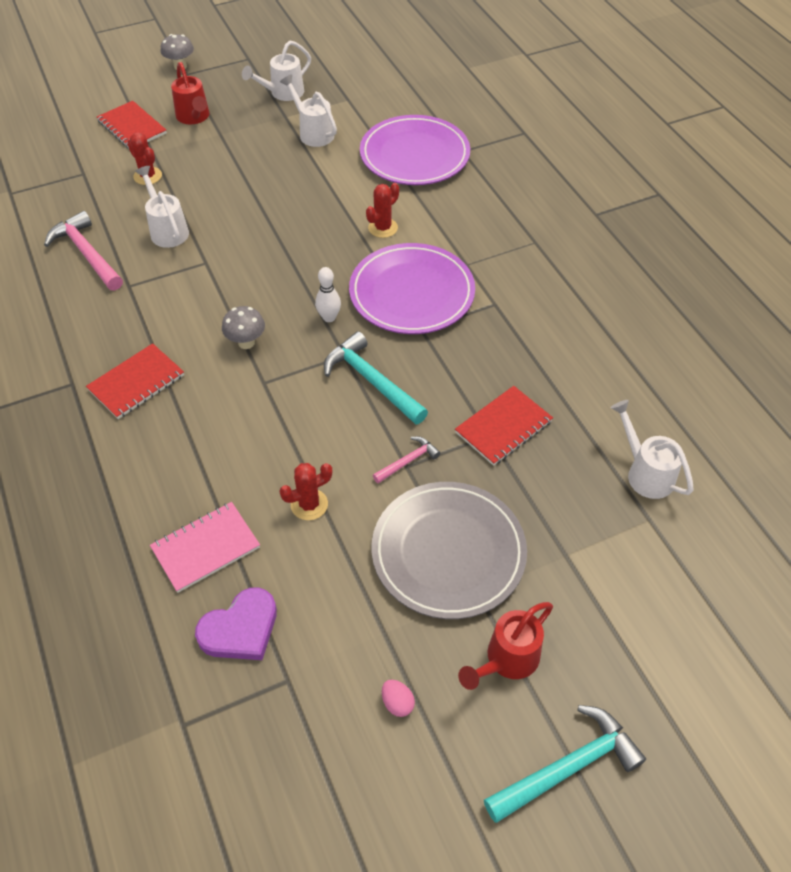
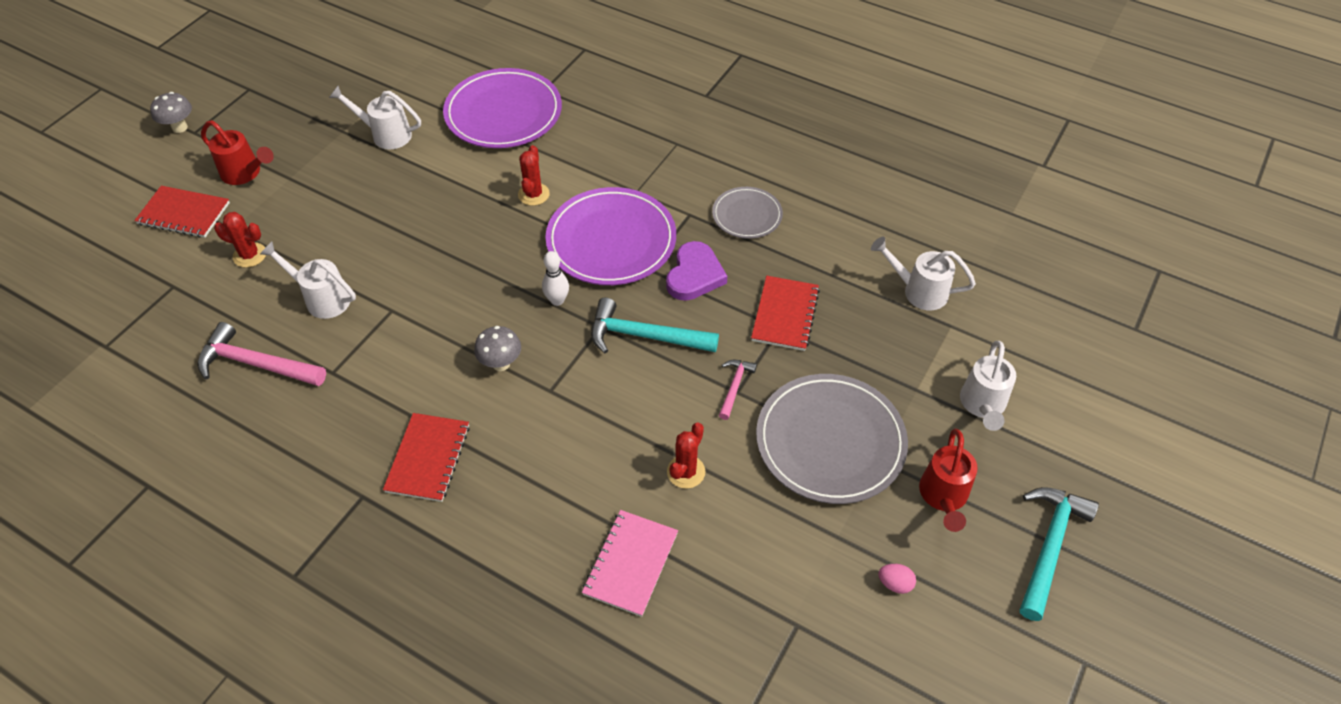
camera: 35 degrees left, 0 degrees up
purple heart [195,587,277,660] -> purple heart moved to [666,241,727,301]
white watering can [242,41,311,101] -> white watering can moved to [960,341,1016,431]
none -> grey plate [712,187,783,239]

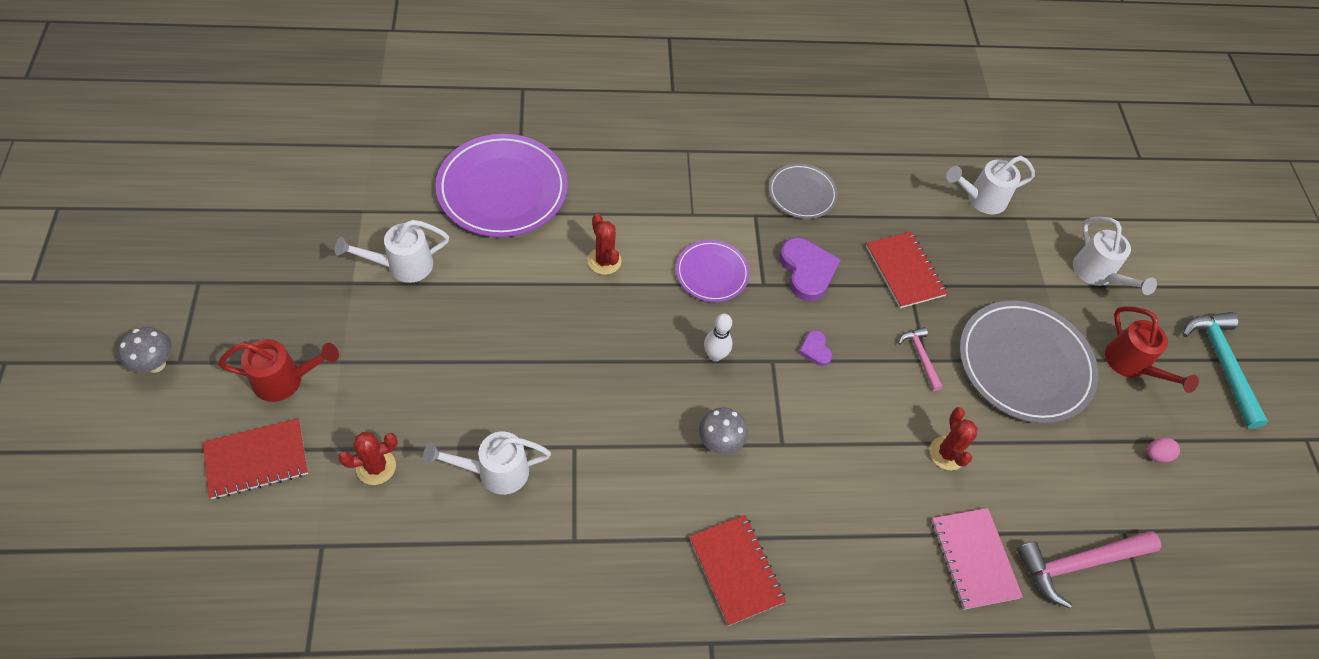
camera: 40 degrees left, 5 degrees up
pink hammer [197,322,326,386] -> pink hammer moved to [1017,531,1161,609]
purple plate [545,187,676,285] -> purple plate [676,240,750,302], size x0.55
turquoise hammer [591,298,719,353] -> purple heart [799,330,832,366]

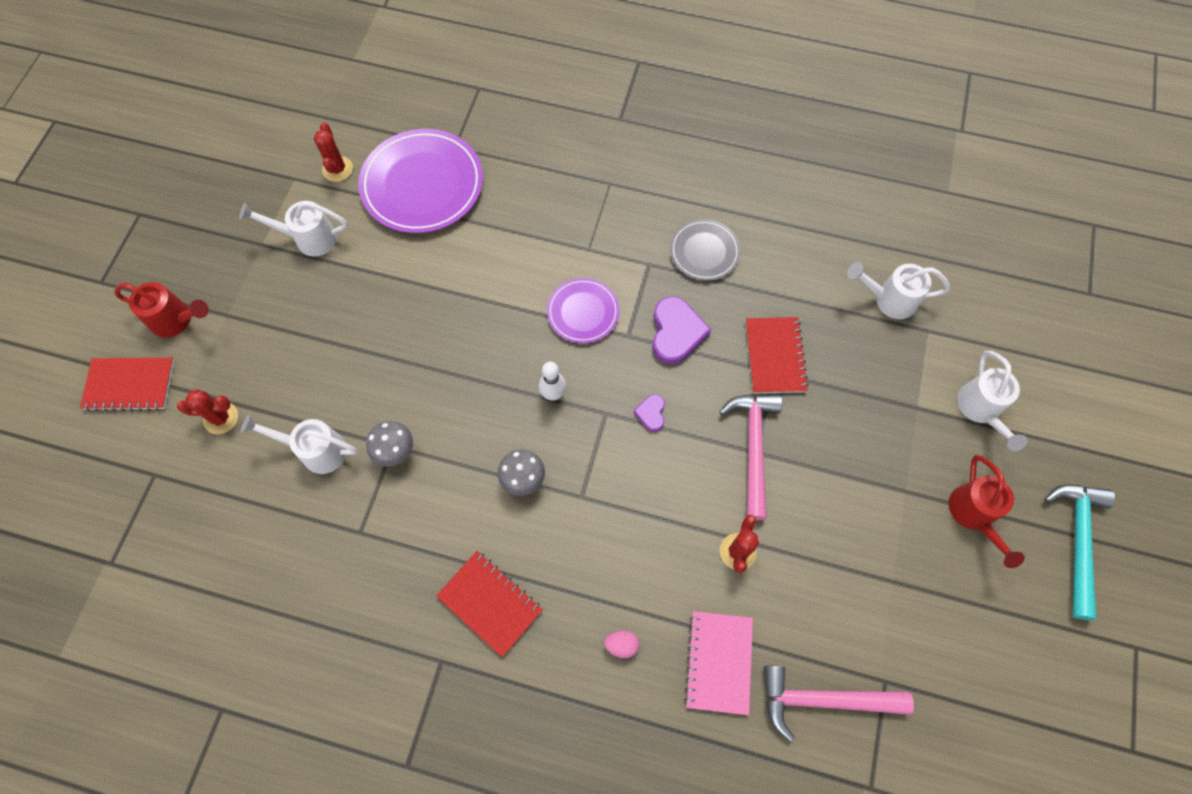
camera: 25 degrees right, 10 degrees up
grey mushroom [118,327,172,373] -> grey mushroom moved to [366,421,413,467]
red cactus [588,214,621,275] -> red cactus moved to [314,122,353,182]
red notebook [689,515,786,626] -> red notebook turned 45 degrees counterclockwise [436,551,543,657]
pink hammer [899,327,943,391] -> pink hammer [720,395,782,521], size x1.87
grey plate [959,301,1098,424] -> none
pink egg [1147,437,1180,463] -> pink egg moved to [604,631,639,658]

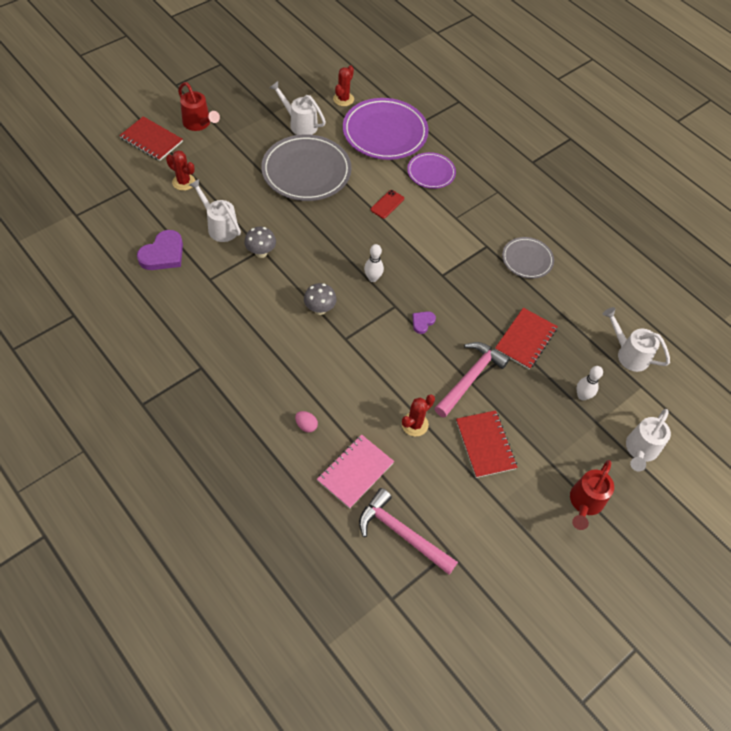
camera: 30 degrees right, 10 degrees down
red notebook [436,551,543,657] -> red notebook moved to [456,410,517,478]
purple plate [547,278,619,343] -> purple plate moved to [407,152,456,189]
purple heart [652,296,711,364] -> purple heart moved to [137,230,183,270]
turquoise hammer [1045,484,1115,620] -> none
none -> grey plate [261,134,351,201]
none -> red phone [371,190,404,219]
none -> white bowling pin [576,366,603,401]

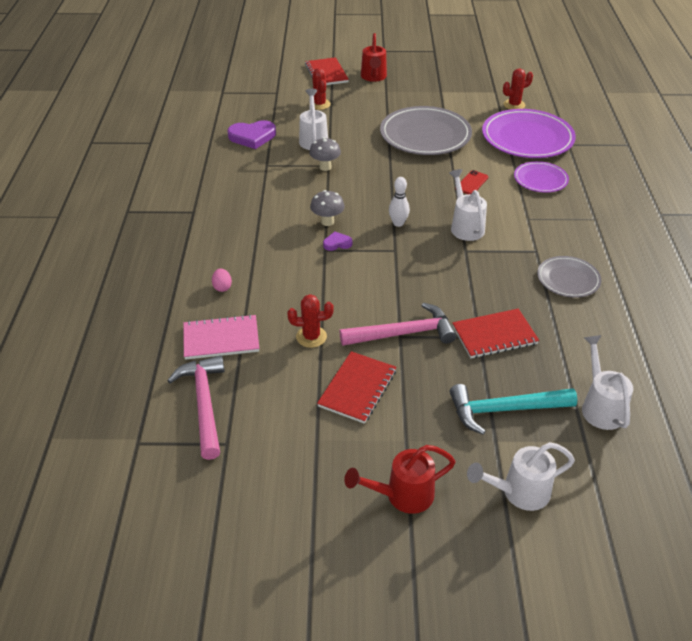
camera: 45 degrees right, 15 degrees down
white watering can [270,81,326,135] -> white watering can moved to [449,169,487,241]
red phone [371,190,404,219] -> red phone turned 45 degrees counterclockwise [455,170,488,194]
purple heart [412,311,436,334] -> purple heart moved to [323,231,352,251]
white bowling pin [576,366,603,401] -> turquoise hammer [450,384,578,435]

